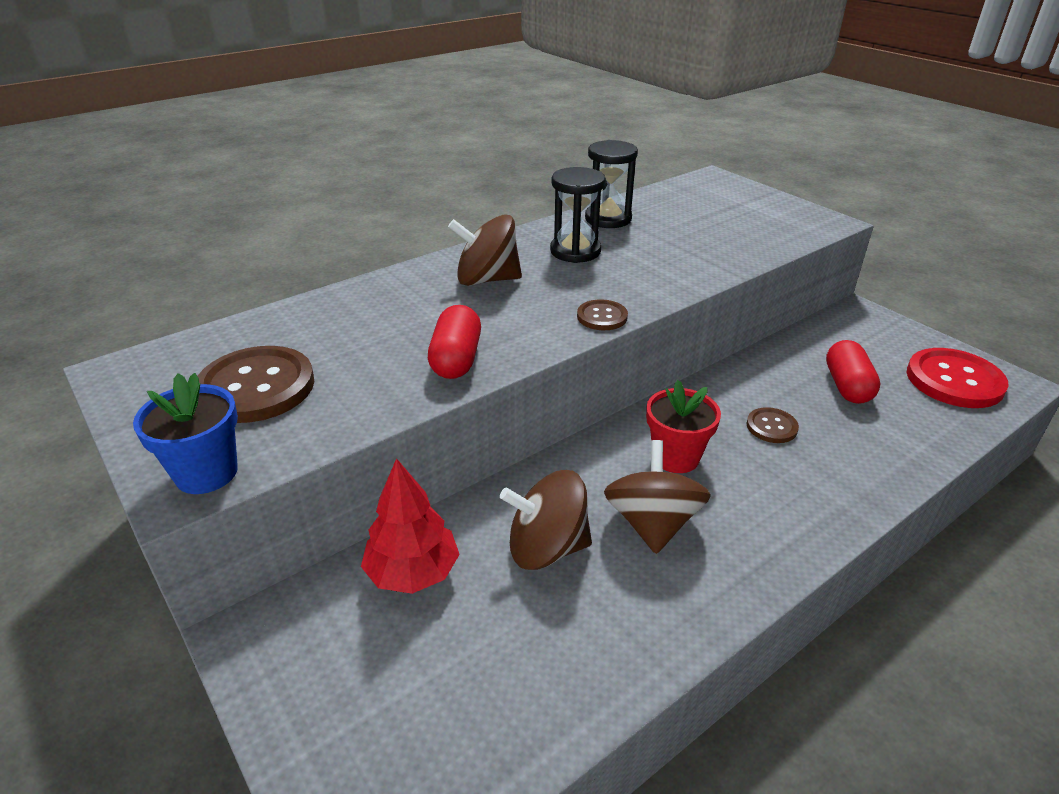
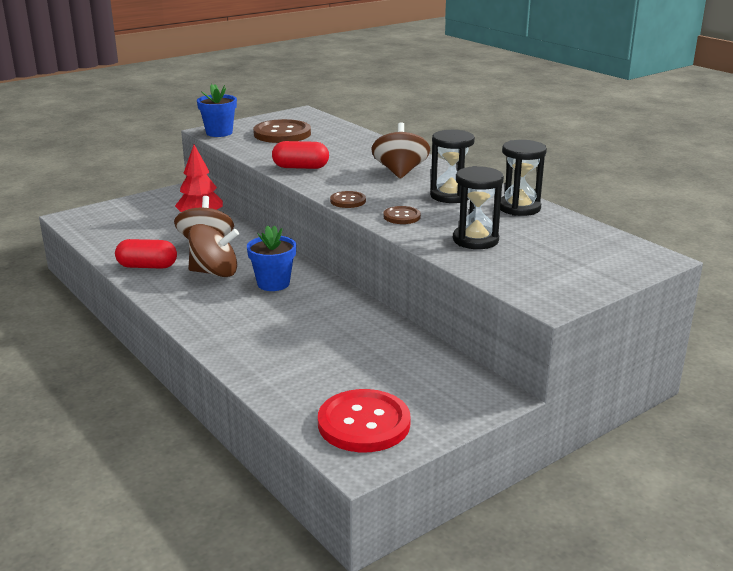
camera: 90 degrees right, 10 degrees down
red flower pot [646,380,721,473] -> blue flower pot [247,225,296,291]
brown button [747,407,799,443] -> brown button moved to [383,206,421,224]
red capsule [826,340,881,404] -> red capsule moved to [115,239,177,269]
none -> black hourglass [453,166,504,249]

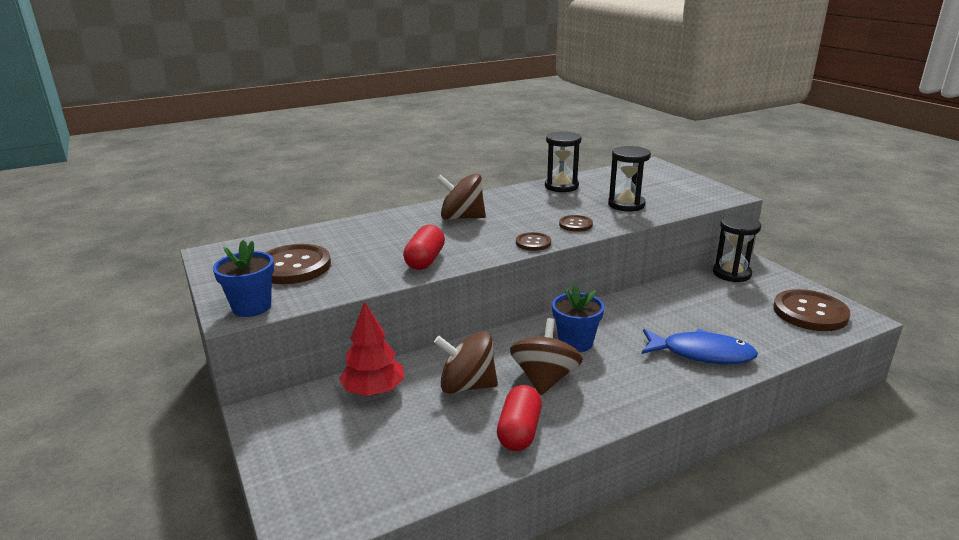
camera: 80 degrees left, 0 degrees up
red button [318,389,411,452] -> brown button [773,289,851,331]
black hourglass [430,130,475,203] -> black hourglass moved to [713,215,761,282]
none -> blue fish [642,329,758,364]

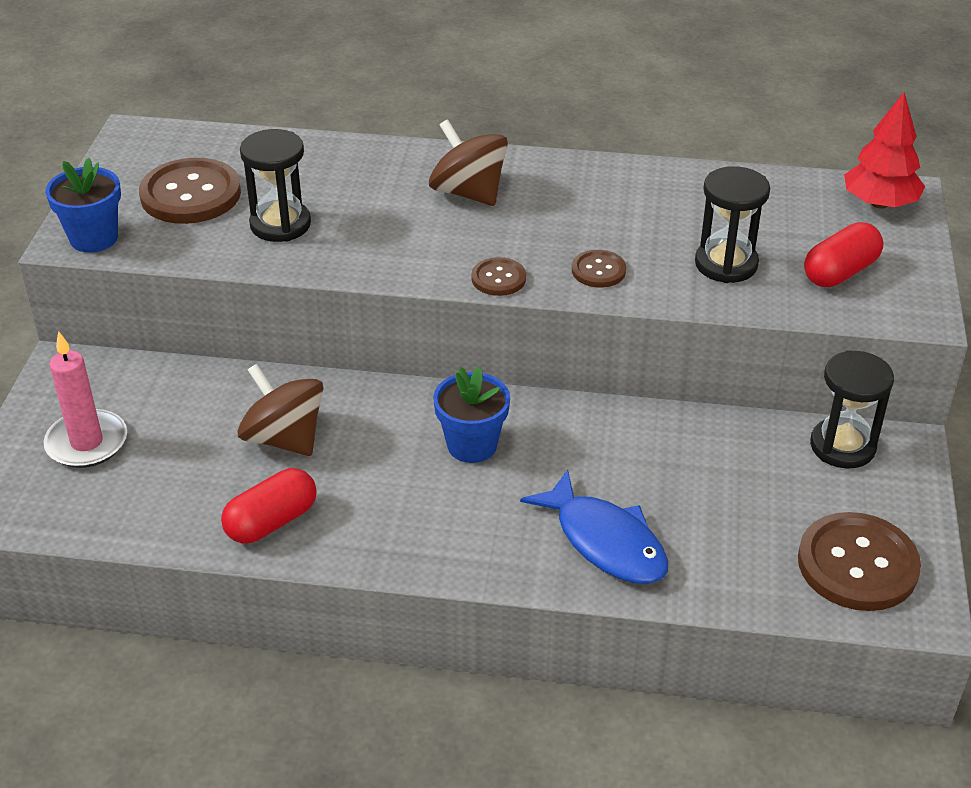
camera: 35 degrees right, 15 degrees up
red tree [339,301,404,396] -> red tree moved to [844,92,925,209]
red capsule [403,225,445,270] -> red capsule moved to [804,222,883,287]
brown spinning top [510,318,583,395] -> none
black hourglass [545,131,582,192] -> black hourglass moved to [240,129,311,242]
none -> pink candle [44,331,127,468]

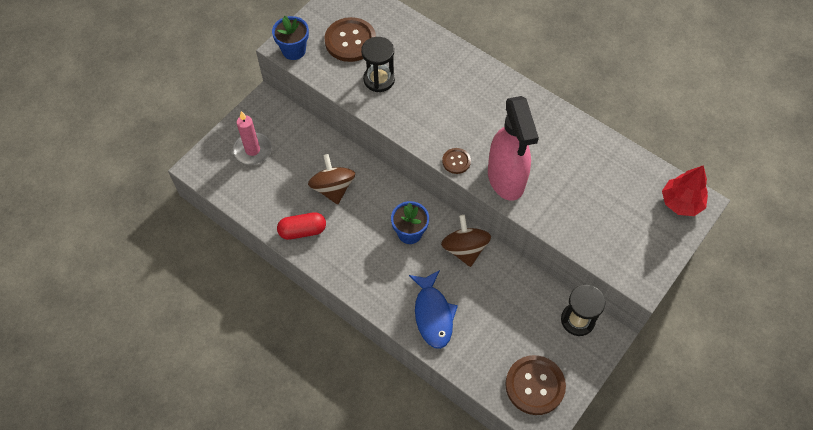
camera: 30 degrees right, 20 degrees up
brown spinning top [429,119,508,206] -> brown spinning top moved to [441,215,491,267]
brown button [572,250,626,288] -> pink spray bottle [488,96,539,201]
black hourglass [695,166,770,283] -> none
red capsule [804,222,883,287] -> none

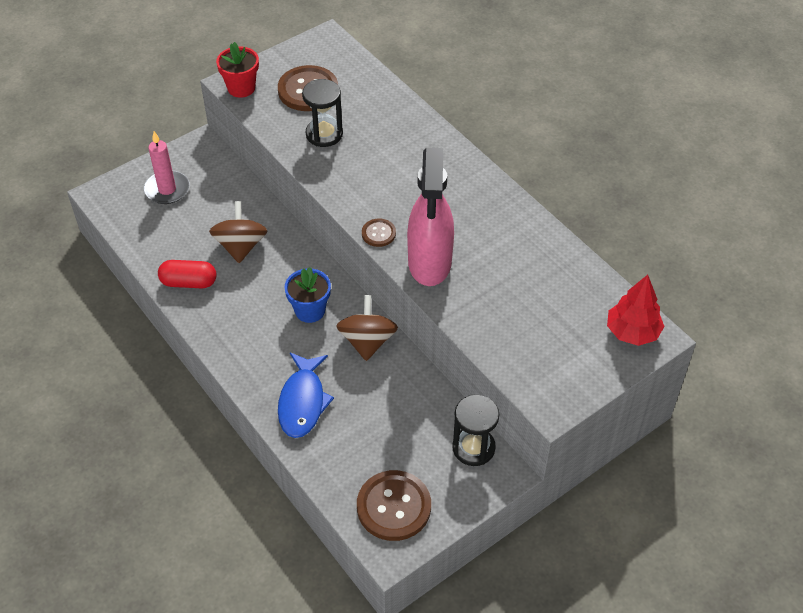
camera: 15 degrees right, 10 degrees down
blue flower pot [272,16,309,60] -> red flower pot [216,42,259,98]

